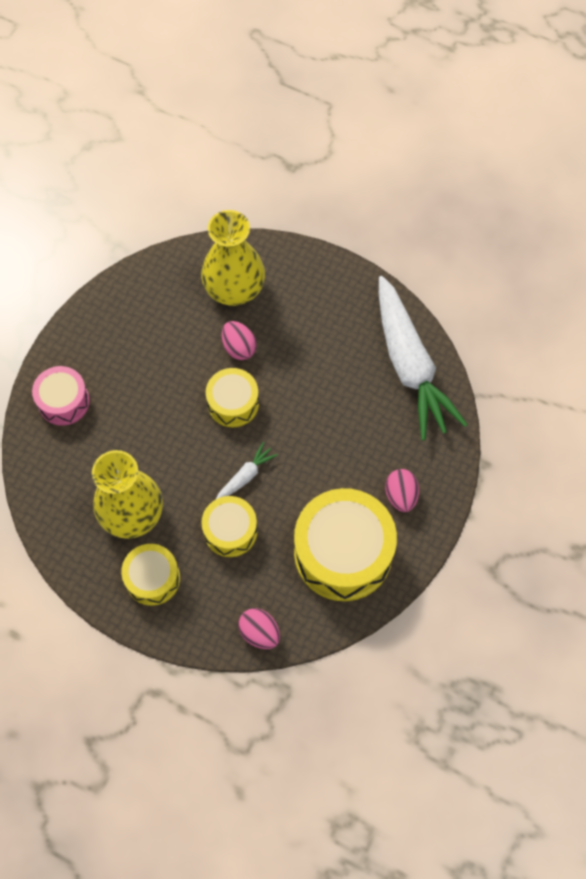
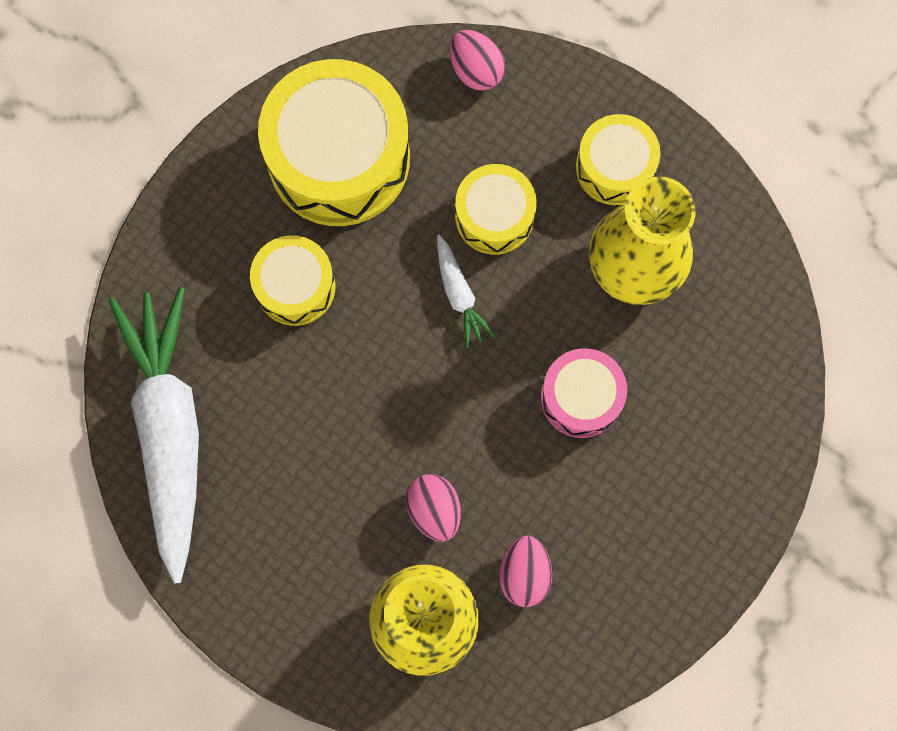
camera: 170 degrees left, 10 degrees up
pink drum [32,366,90,426] -> pink drum moved to [541,348,627,438]
yellow drum [206,368,259,427] -> yellow drum moved to [250,235,336,326]
white carrot [215,442,278,500] -> white carrot turned 75 degrees counterclockwise [437,235,496,348]
pink egg [385,469,419,512] -> pink egg moved to [499,536,552,607]

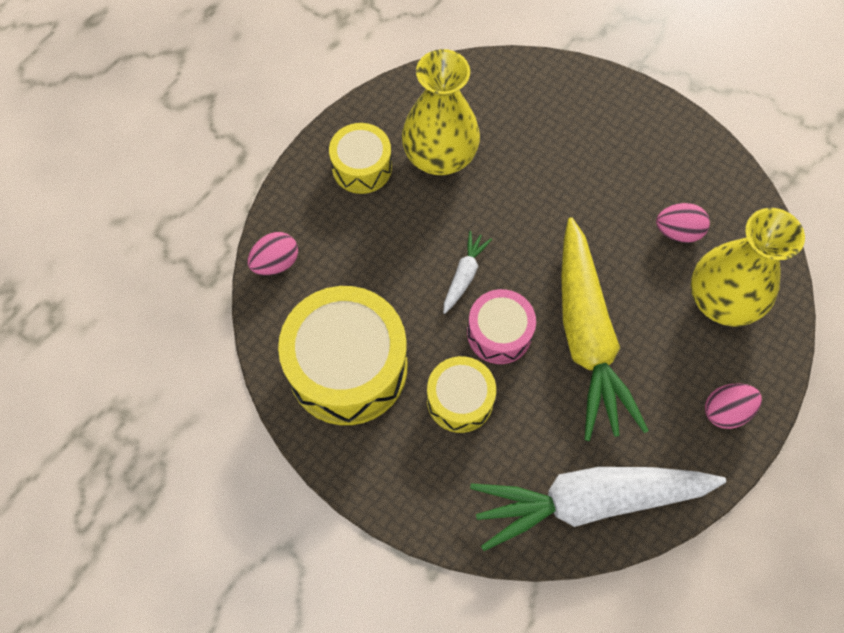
camera: 90 degrees left, 10 degrees down
pink egg [406,474,461,542] -> pink egg moved to [705,383,762,429]
white carrot [437,235,496,348] -> white carrot turned 45 degrees counterclockwise [443,231,492,314]
yellow drum [455,164,537,255] -> none
pink drum [541,348,627,438] -> pink drum moved to [467,289,536,364]
none -> yellow carrot [561,217,649,441]

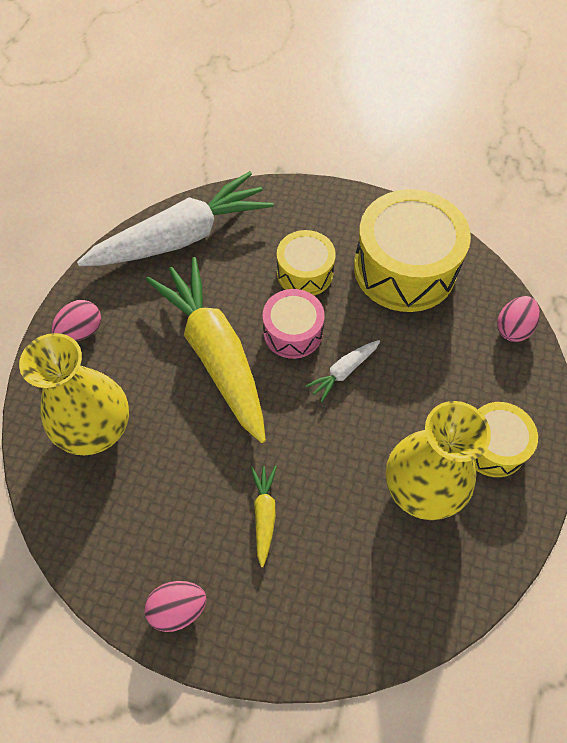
camera: 160 degrees right, 5 degrees down
white carrot [443,231,492,314] -> white carrot turned 45 degrees clockwise [306,340,380,402]
pink egg [656,203,710,243] -> pink egg moved to [144,581,207,632]
none -> yellow carrot [251,466,277,567]

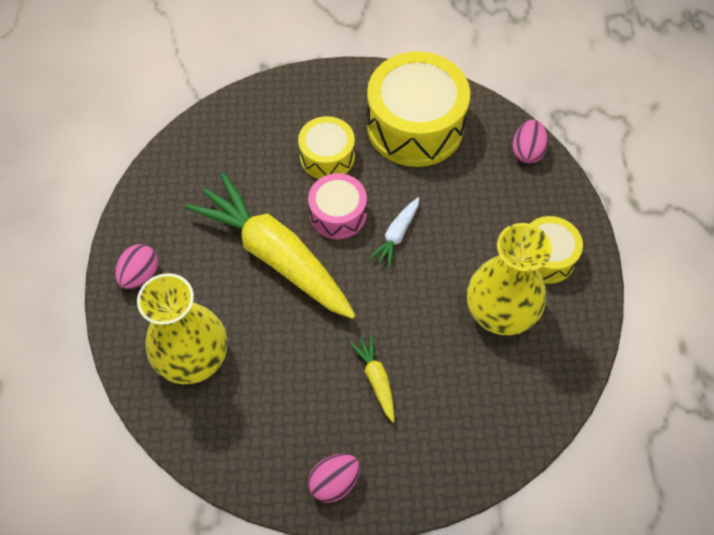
camera: 20 degrees left, 0 degrees up
white carrot [77,171,273,266] -> none

